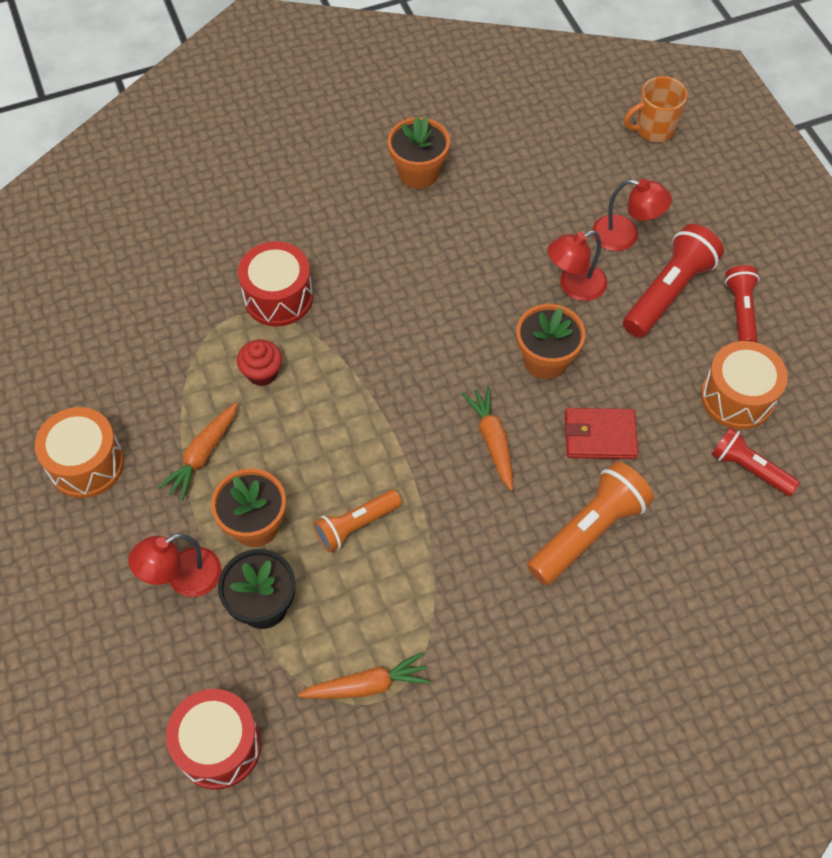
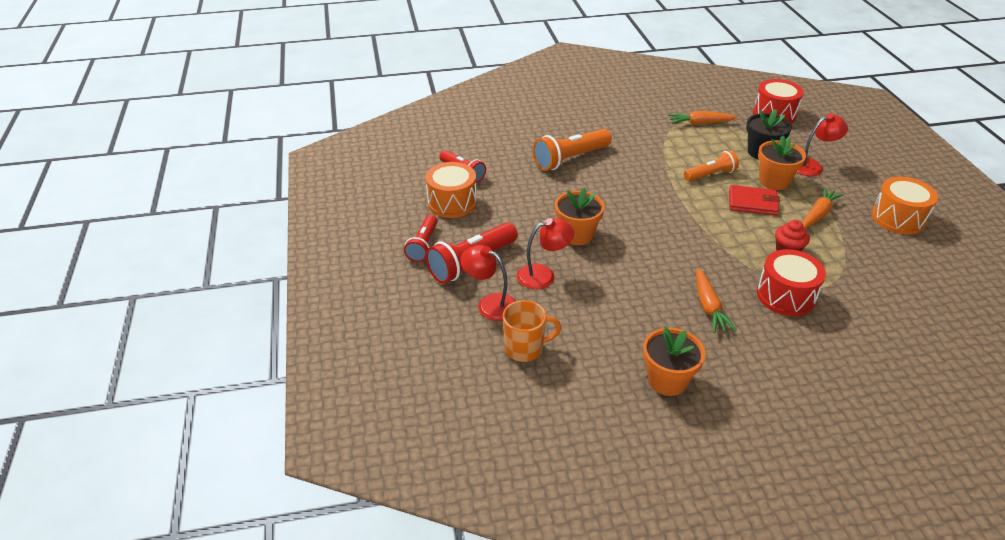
camera: 170 degrees left, 20 degrees down
orange carrot [462,386,513,491] -> orange carrot moved to [696,268,737,333]
red wallet [565,408,638,459] -> red wallet moved to [729,185,780,215]
orange mug [624,76,688,142] -> orange mug moved to [503,300,561,362]

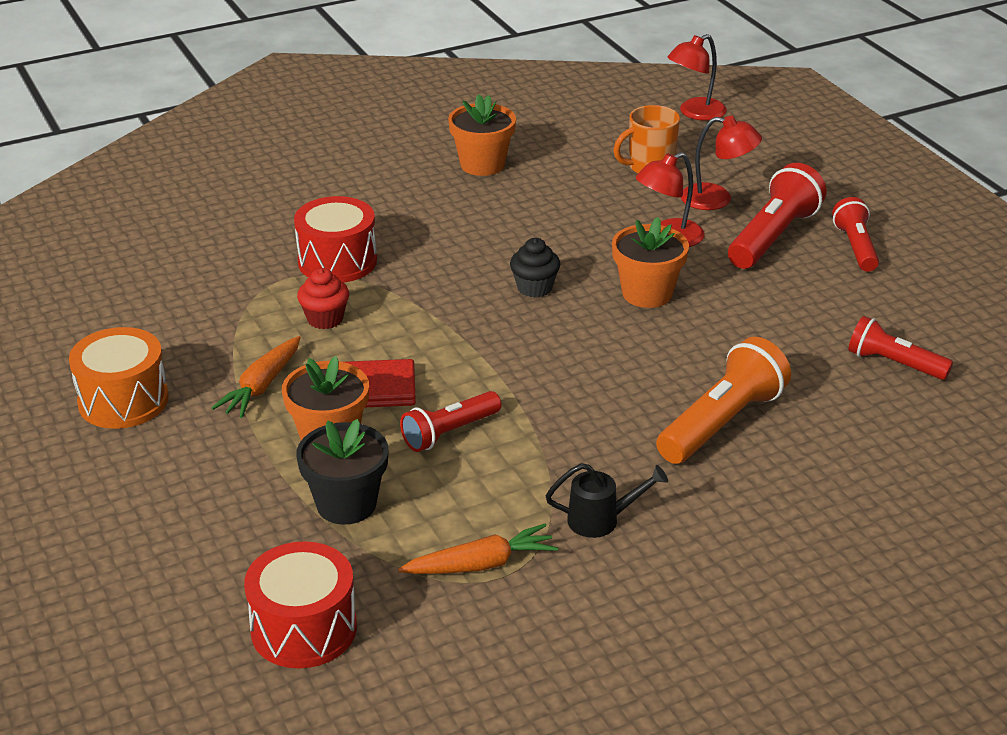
camera: 165 degrees right, 5 degrees down
orange drum [426,162,477,218] -> none
orange flashlight [684,150,739,182] -> red flashlight [400,391,501,452]
orange carrot [696,268,737,333] -> none
red lamp [796,113,848,176] -> red lamp moved to [668,34,727,121]
none -> black cupcake [510,238,560,298]
none -> black watering can [546,463,668,538]

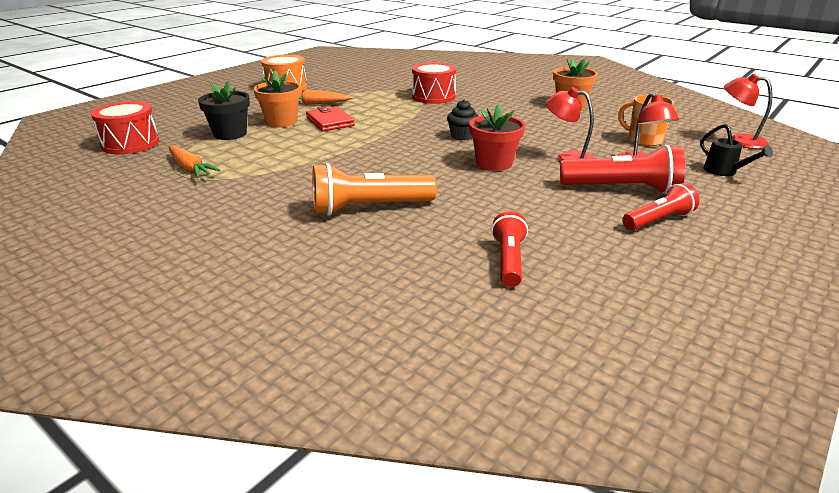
camera: 65 degrees right, 5 degrees down
red cupcake [297,268,349,329] -> none
red flashlight [400,391,501,452] -> none
black watering can [546,463,668,538] -> black watering can moved to [700,124,773,176]
orange flower pot [612,217,689,308] -> red flower pot [469,104,525,171]
orange flashlight [656,337,791,464] -> orange flashlight turned 150 degrees clockwise [312,163,437,216]

